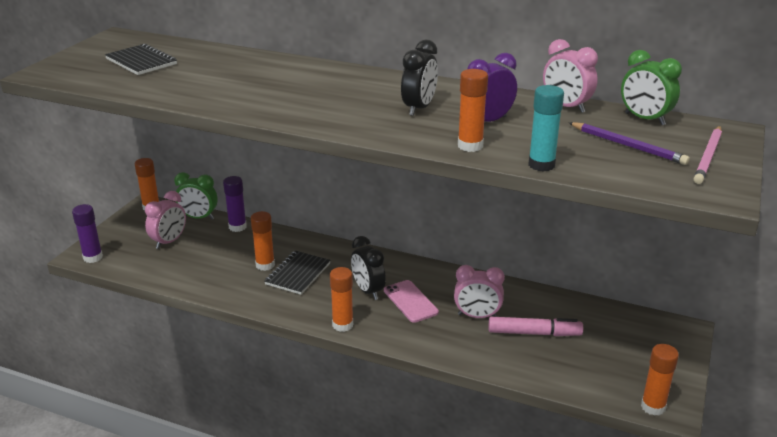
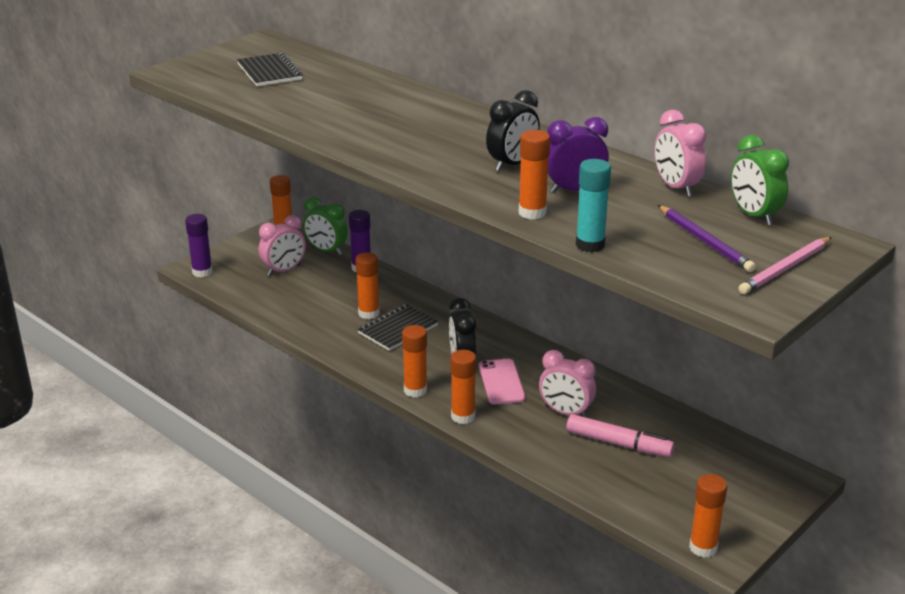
camera: 20 degrees right, 0 degrees up
none -> orange glue stick [451,350,476,424]

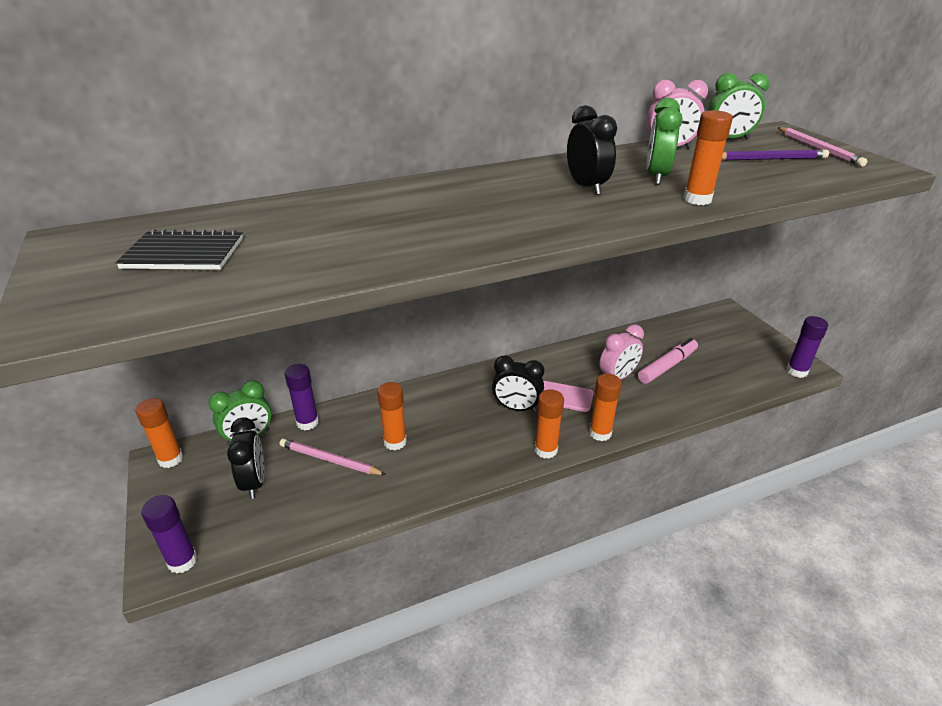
camera: 65 degrees left, 5 degrees up
pink clock [259,215,306,276] -> black clock [227,417,264,499]
black notebook [357,304,438,351] -> none
purple clock [547,117,609,193] -> green clock [646,98,682,185]
turquoise glue stick [576,159,611,252] -> none
orange glue stick [689,474,727,558] -> purple glue stick [786,316,828,378]
none -> pink pencil [279,439,386,475]

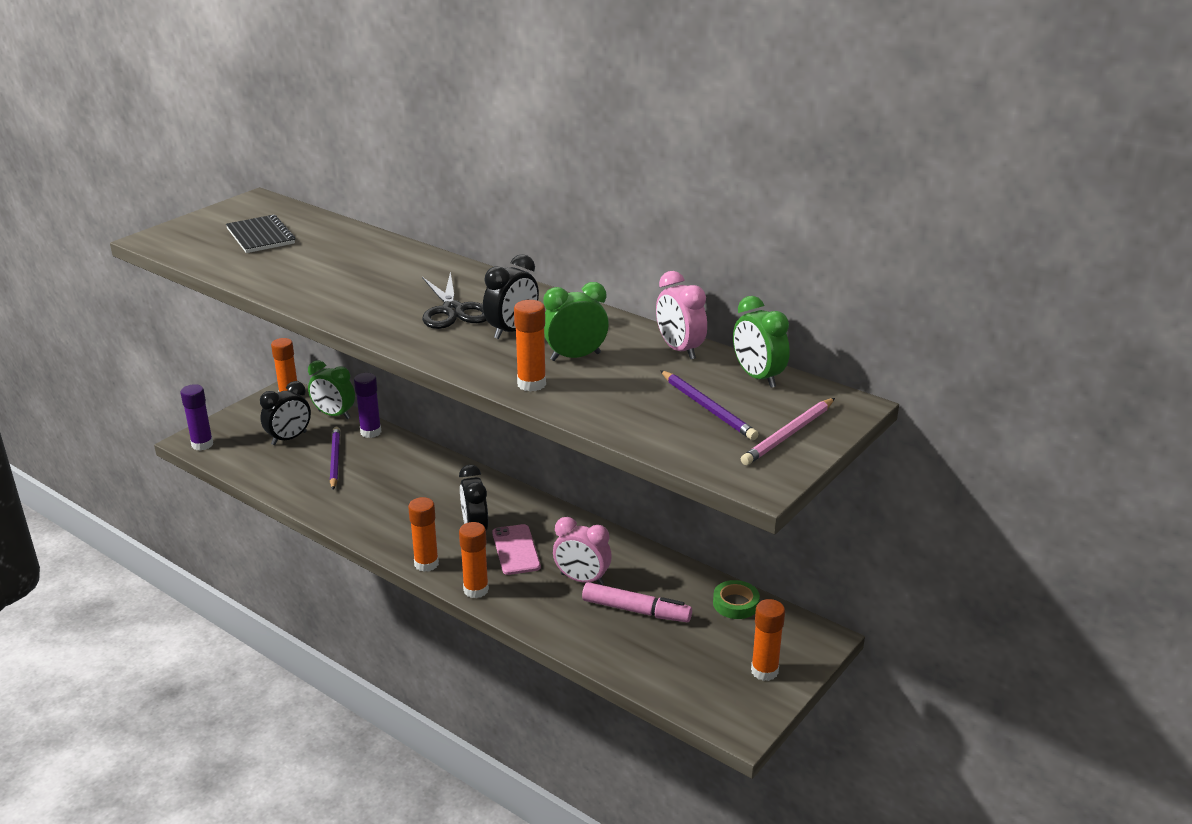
camera: 60 degrees right, 5 degrees down
pink pencil [279,439,386,475] -> purple pencil [330,427,340,490]
orange glue stick [377,382,407,450] -> orange glue stick moved to [751,599,785,681]
purple glue stick [786,316,828,378] -> none
none -> black scissors [422,272,487,329]
none -> green tape [713,580,760,619]

